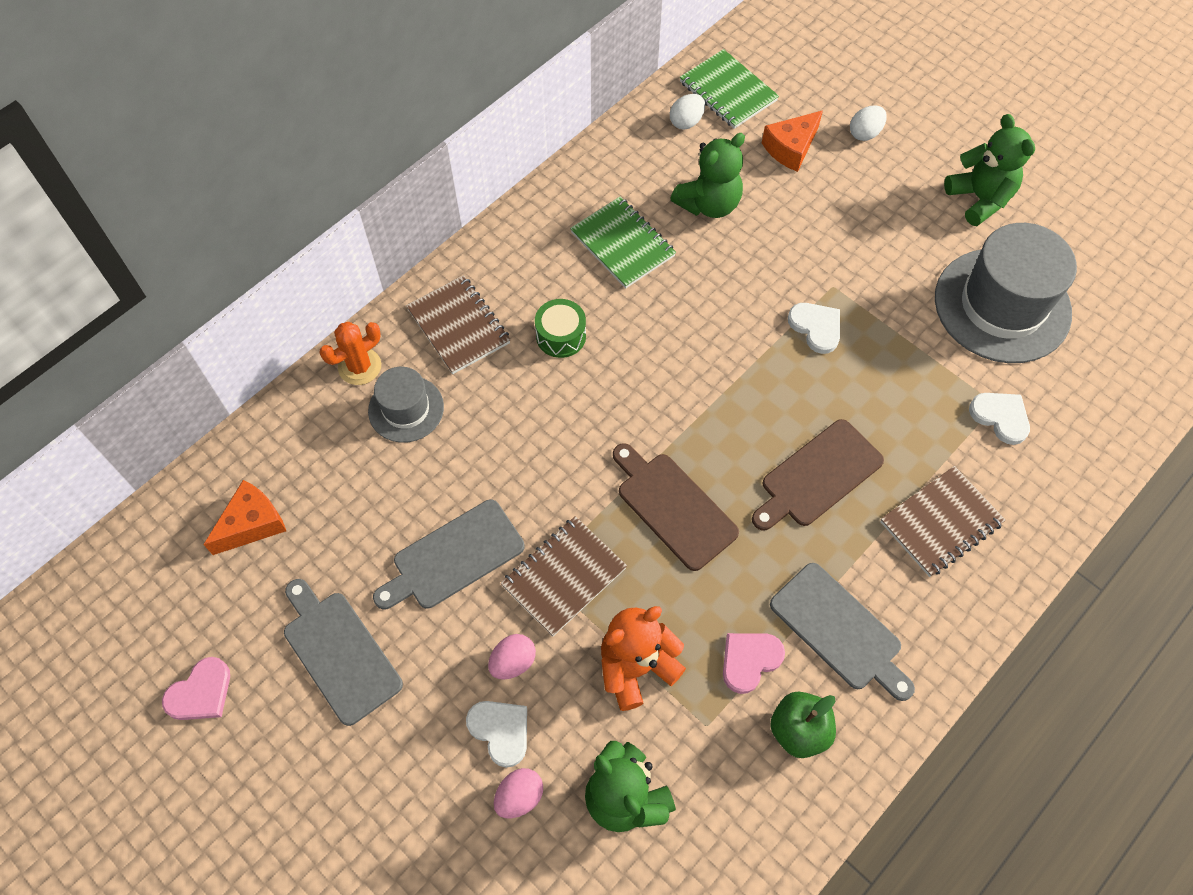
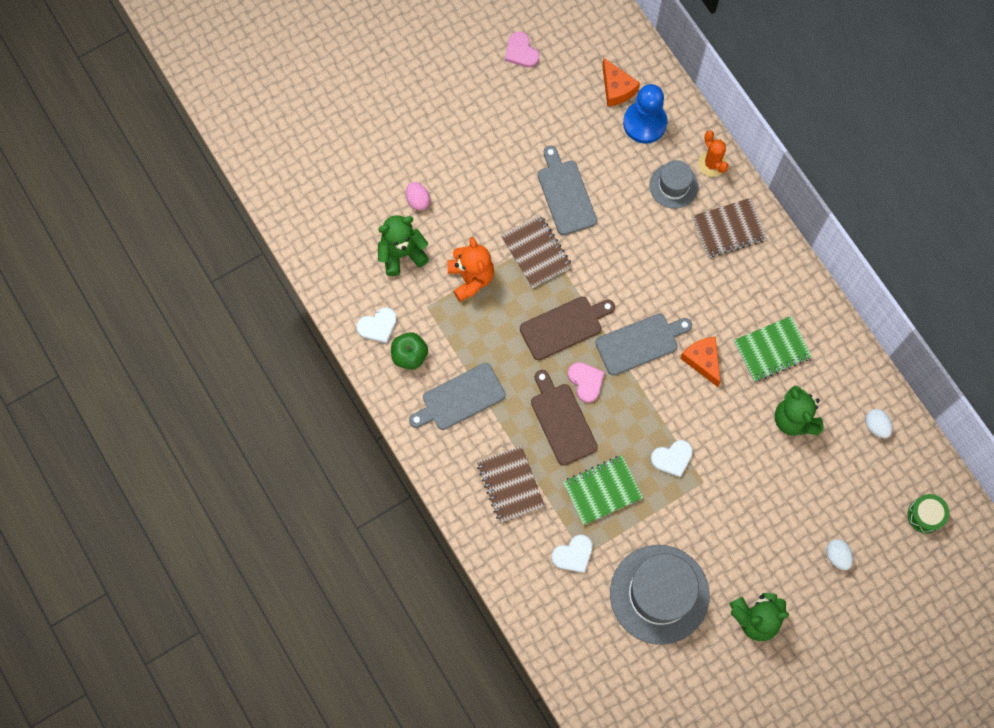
camera: 105 degrees right, 10 degrees up
grey cutting board [284,579,403,726] -> grey cutting board moved to [595,314,692,376]
white heart [466,701,527,768] -> white heart moved to [356,307,397,344]
pink egg [488,634,536,679] -> none
green drum [535,299,586,358] -> green drum moved to [908,494,949,533]
green notebook [680,49,779,129] -> green notebook moved to [563,455,643,525]
pink heart [723,633,785,694] -> pink heart moved to [568,362,605,403]
orange cheese [762,110,823,172] -> orange cheese moved to [680,337,721,387]
none -> blue pawn [623,84,668,144]

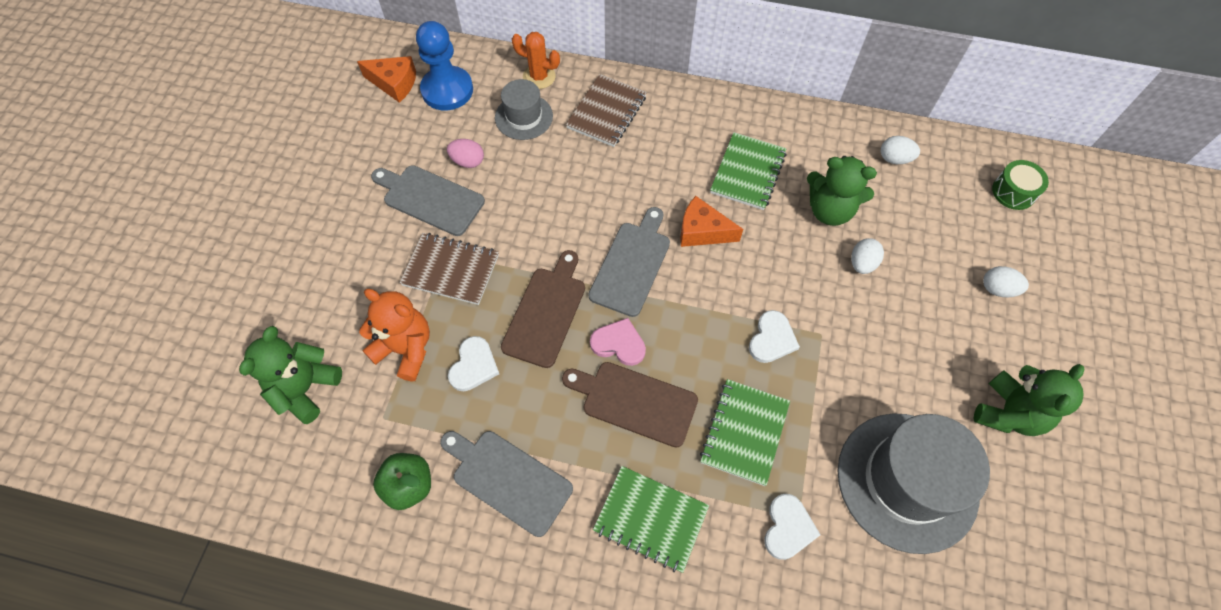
camera: 45 degrees left, 10 degrees down
white heart [356,307,397,344] -> white heart moved to [448,336,499,391]
pink egg [406,182,430,210] -> pink egg moved to [447,139,484,168]
grey cutting board [409,363,506,430] -> grey cutting board turned 105 degrees clockwise [440,431,573,537]
brown notebook [477,446,545,523] -> green notebook [593,466,709,573]
pink heart [505,32,539,68] -> none
none -> white egg [851,238,884,274]

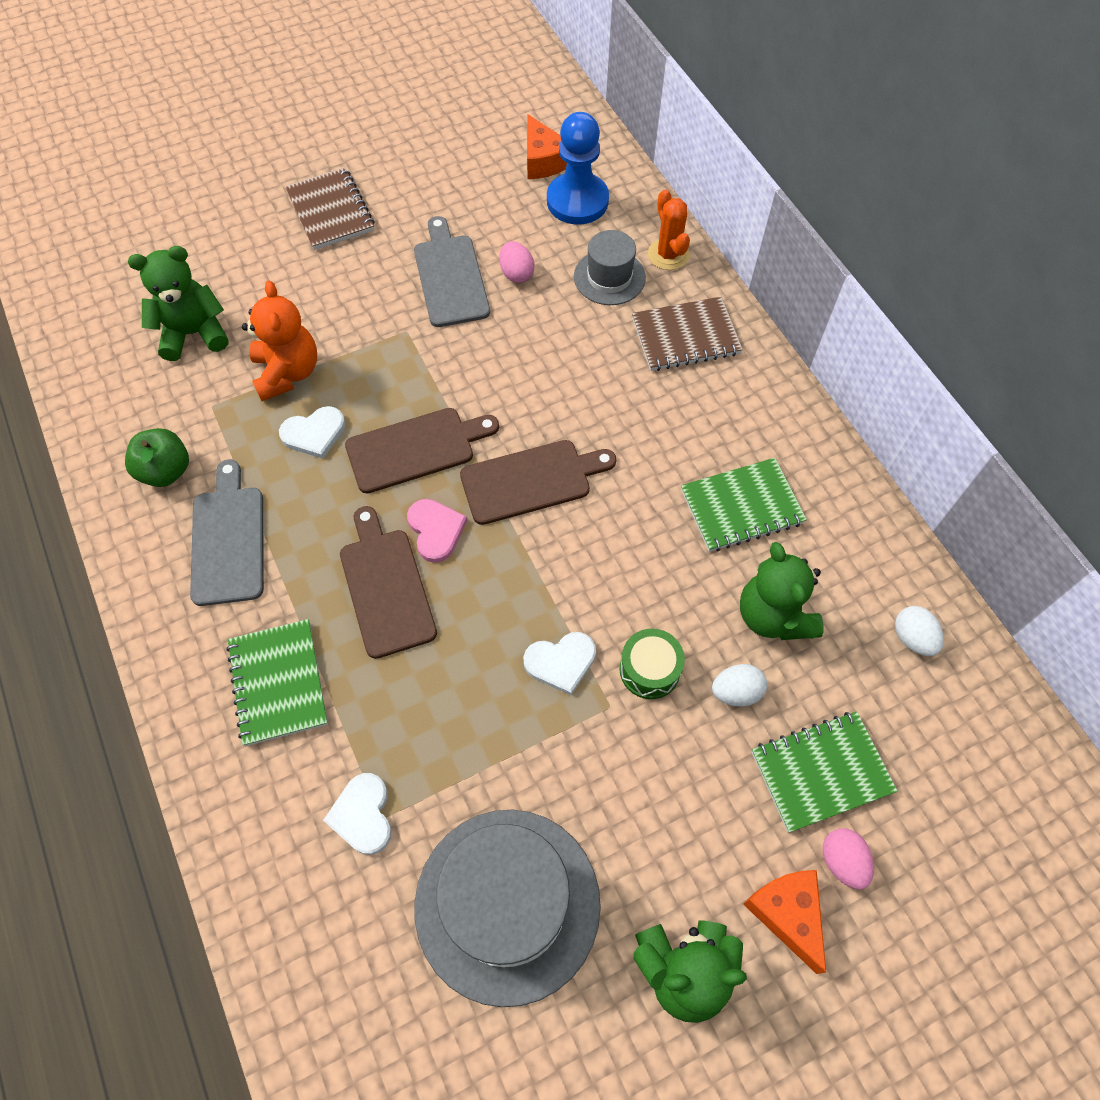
camera: 50 degrees right, 0 degrees up
brown notebook [400,233,499,305] -> brown notebook moved to [285,167,375,250]
grey cutting board [588,207,670,317] -> brown cutting board [460,440,616,525]
orange cheese [680,196,743,247] -> orange cheese moved to [743,870,826,974]
green notebook [700,379,790,486] -> green notebook moved to [752,711,898,833]
white heart [764,494,821,560] -> white heart turned 105 degrees clockwise [323,773,392,855]
white egg [983,266,1029,297] -> pink egg [823,828,874,890]
green drum [992,160,1049,210] -> green drum moved to [620,629,685,699]

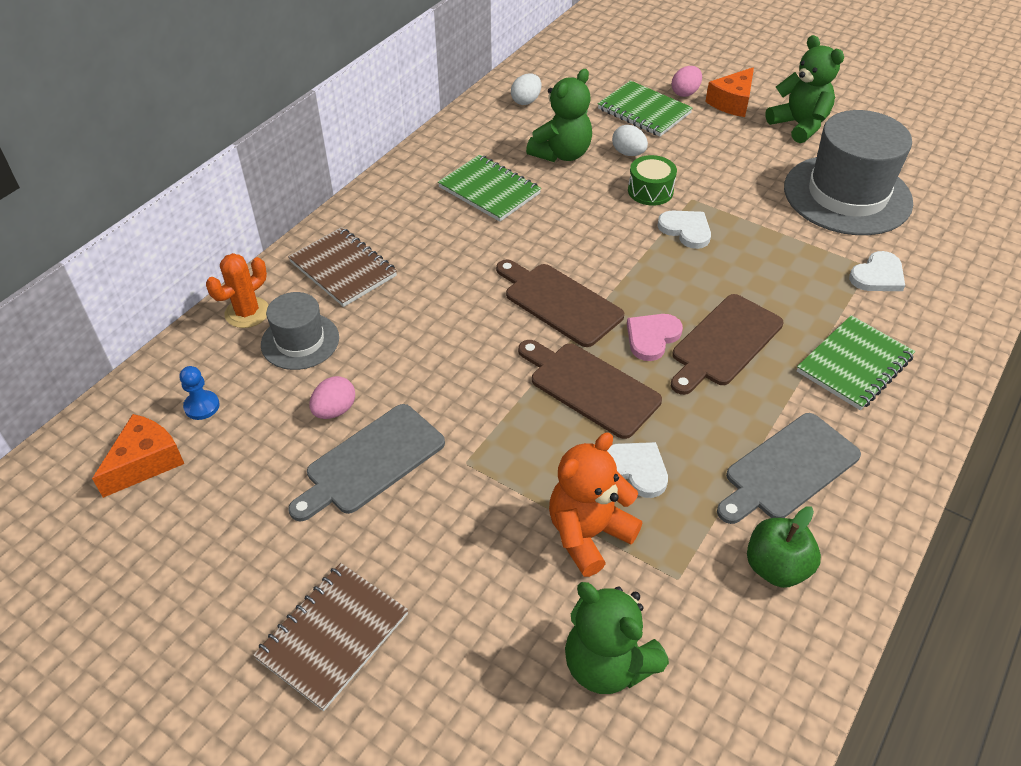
camera: 120 degrees left, 15 degrees down
blue pawn [547,112,609,224] -> blue pawn [179,366,220,420], size x0.46

